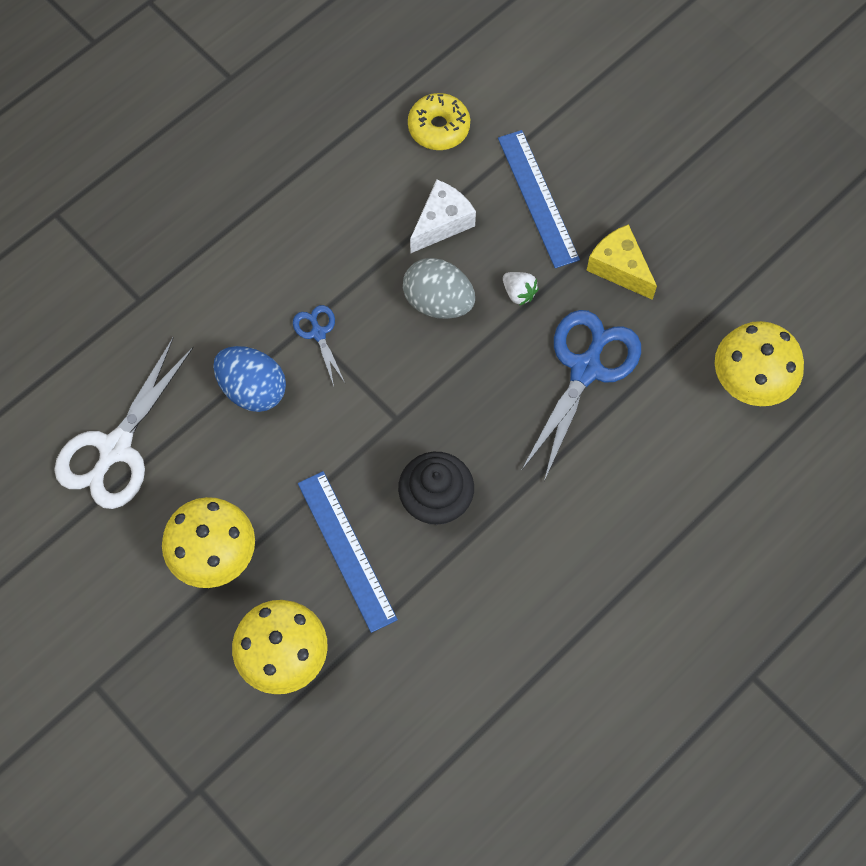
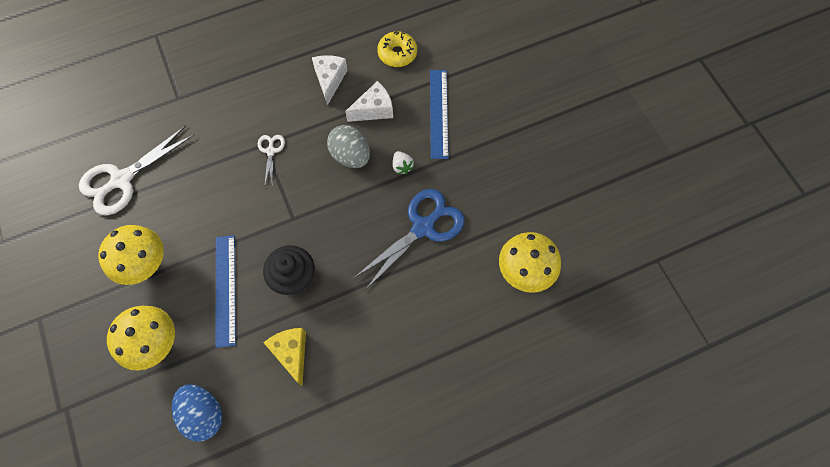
camera: 20 degrees right, 0 degrees up
blue egg [213,346,286,412] -> blue egg moved to [172,384,222,442]
blue scissors [293,305,345,386] -> white scissors [258,135,285,187]
yellow cheese [586,224,657,300] -> yellow cheese moved to [263,328,306,386]
none -> white cheese [312,55,348,105]

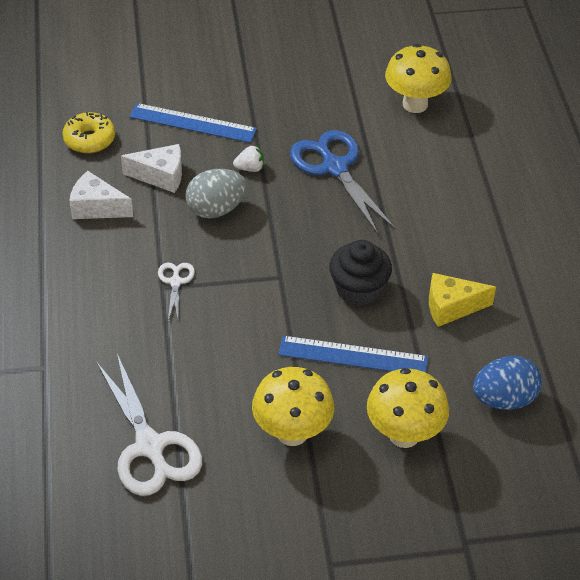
camera: 75 degrees left, 20 degrees down
white scissors [258,135,285,187] -> white scissors turned 75 degrees clockwise [158,263,195,322]
white cheese [345,81,393,122] -> white cheese turned 105 degrees clockwise [121,144,182,193]

